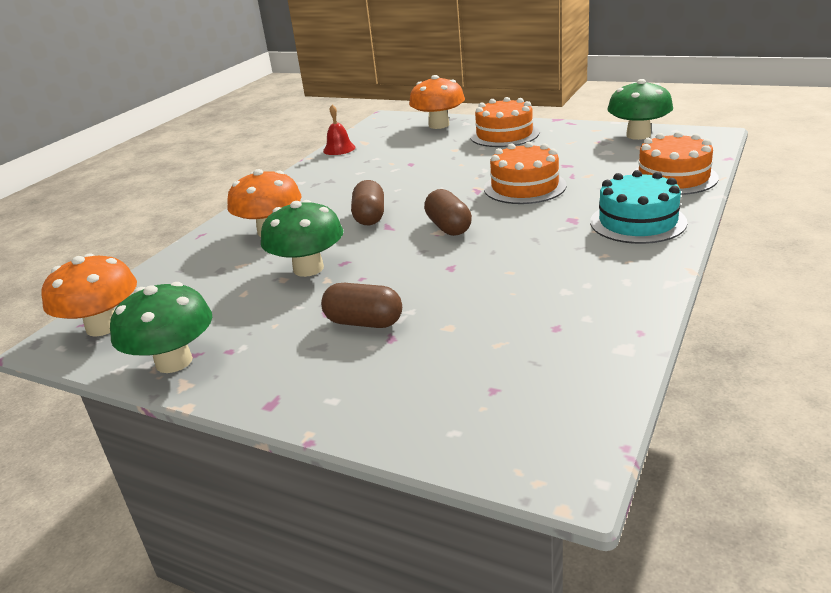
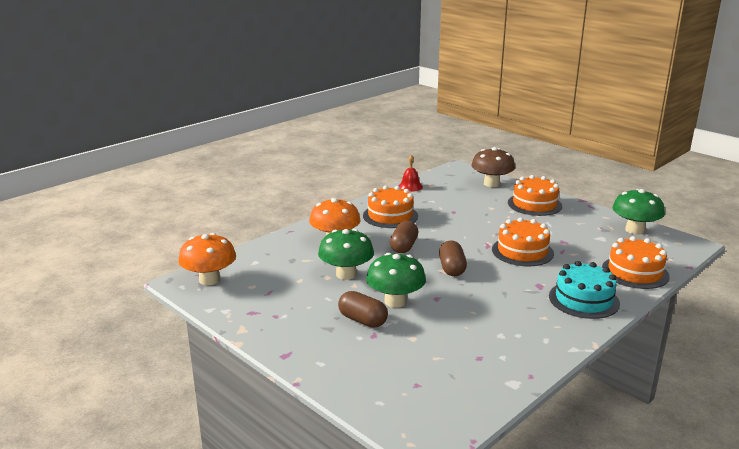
camera: 15 degrees right, 5 degrees down
green mushroom [110,282,212,373] -> green mushroom moved to [366,253,426,308]
orange mushroom [409,75,465,129] -> brown mushroom [472,147,515,187]
none -> orange cake [363,186,418,228]

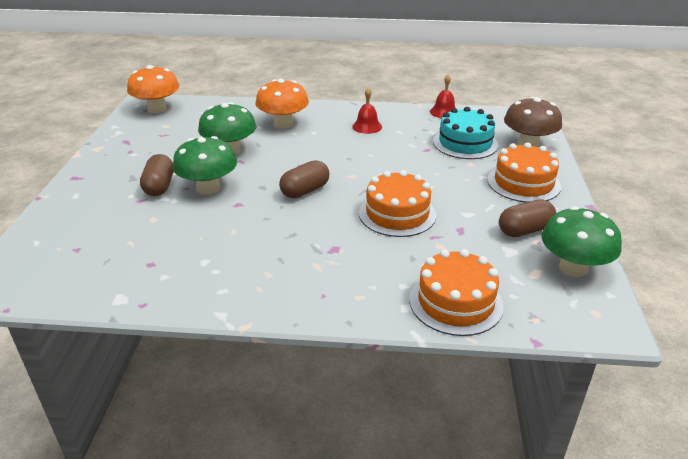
camera: 50 degrees right, 10 degrees up
orange cake [363,186,418,228] -> red bell [352,88,382,134]
brown capsule [390,221,418,253] -> brown capsule moved to [499,199,556,237]
turquoise cake [549,261,620,319] -> turquoise cake moved to [433,107,498,159]

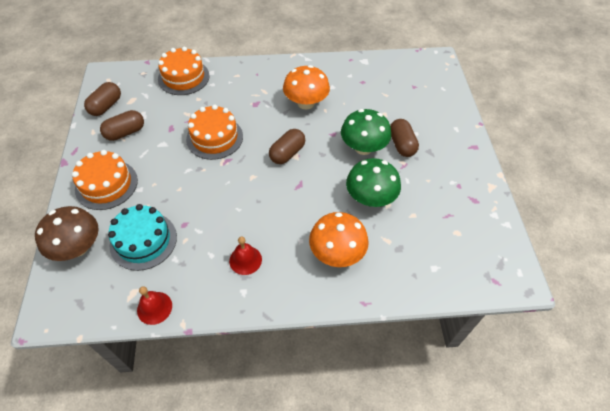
camera: 170 degrees right, 20 degrees up
orange mushroom [127,65,179,113] -> orange mushroom moved to [283,65,330,110]
green mushroom [542,206,622,277] -> brown capsule [84,82,121,116]

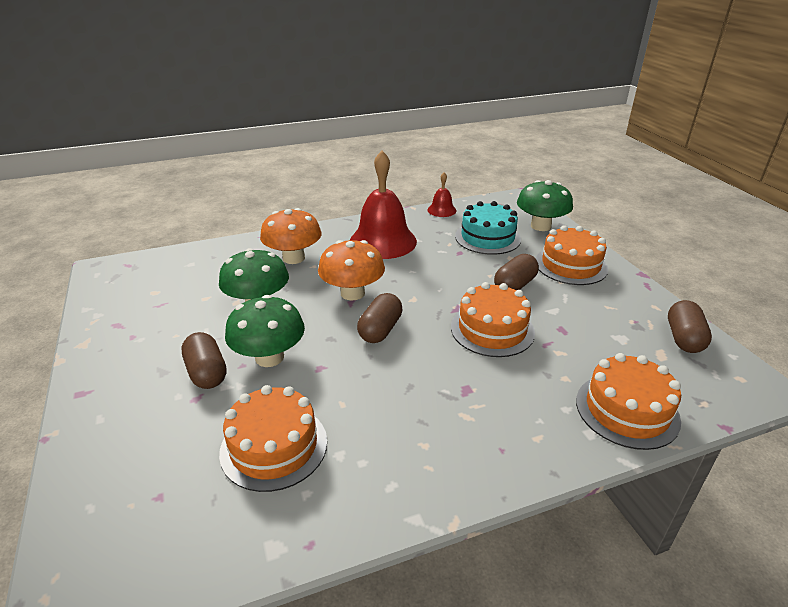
camera: 165 degrees right, 20 degrees down
brown mushroom [35,206,99,261] -> green mushroom [517,180,573,231]
brown capsule [100,110,144,141] -> brown capsule moved to [494,254,539,290]
red bell [229,236,262,275] -> red bell [350,151,417,259], size x2.11
orange mushroom [283,65,330,110] -> orange mushroom moved to [318,240,385,301]
none -> orange cake [219,385,327,492]

